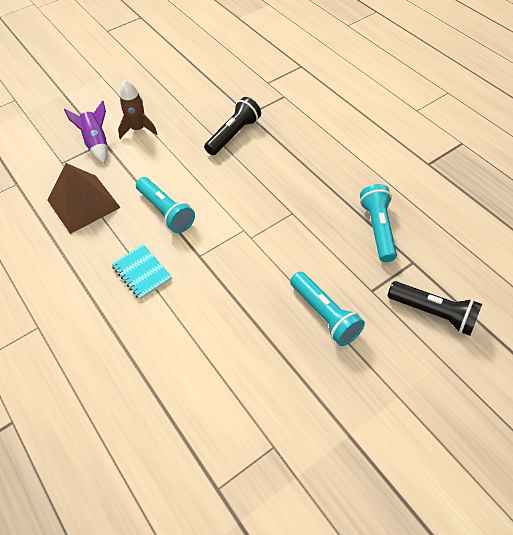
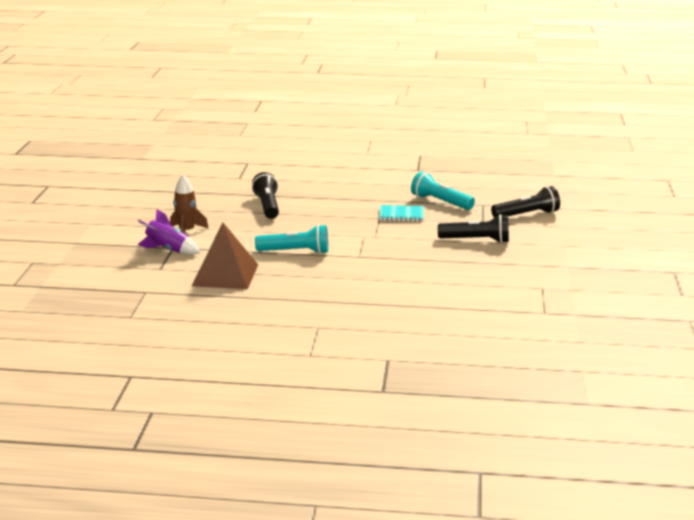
camera: 50 degrees left, 30 degrees down
turquoise notebook [112,244,172,300] -> turquoise notebook moved to [379,205,424,221]
turquoise flashlight [290,272,365,346] -> black flashlight [438,214,509,243]

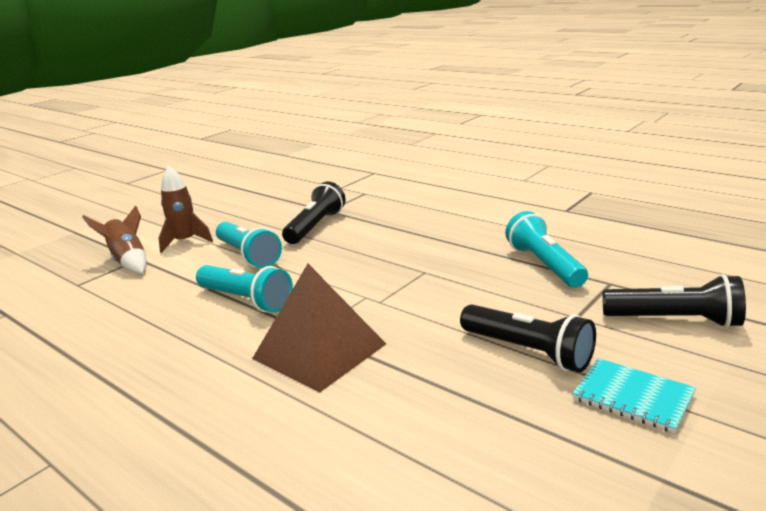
camera: 35 degrees right, 0 degrees up
purple rocket [138,209,200,255] -> brown rocket [82,206,147,274]
brown pyramid [192,223,258,289] -> brown pyramid moved to [252,264,386,392]
turquoise notebook [379,205,424,221] -> turquoise notebook moved to [573,358,696,433]
none -> turquoise flashlight [216,222,282,268]

